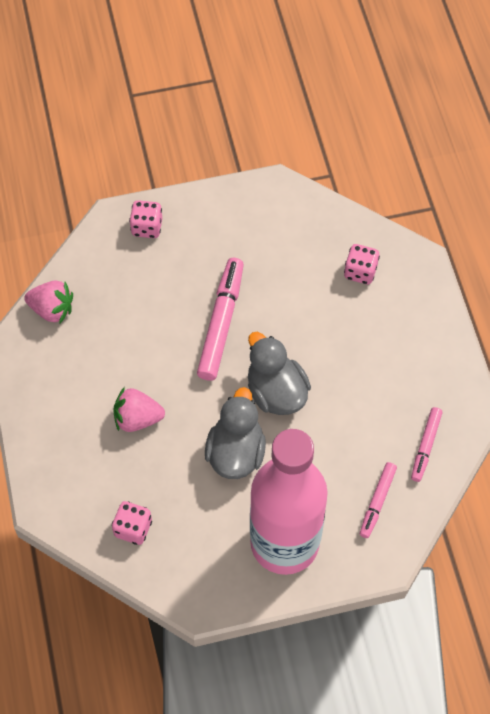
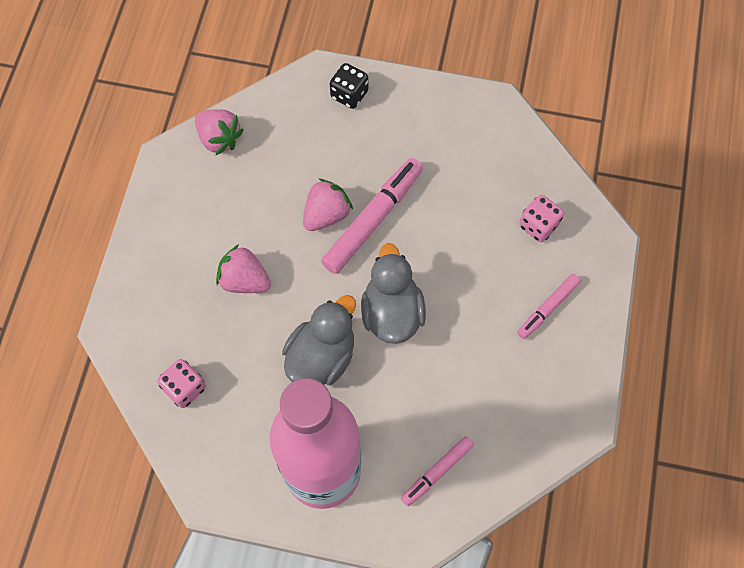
camera: 25 degrees right, 5 degrees up
pink dice [129,200,162,238] -> black dice [330,63,368,109]
pink marker [411,407,442,482] -> pink marker moved to [517,274,581,339]
none -> pink strawberry [303,179,353,231]

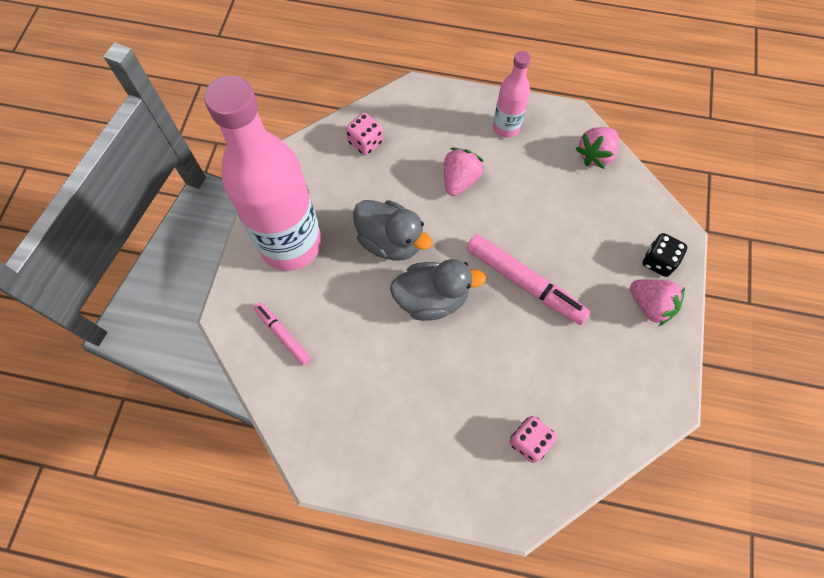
camera: 90 degrees right, 0 degrees up
pink strawberry [303,179,353,231] -> pink strawberry moved to [630,279,685,326]
pink marker [517,274,581,339] -> none
none -> pink bottle [493,51,531,138]

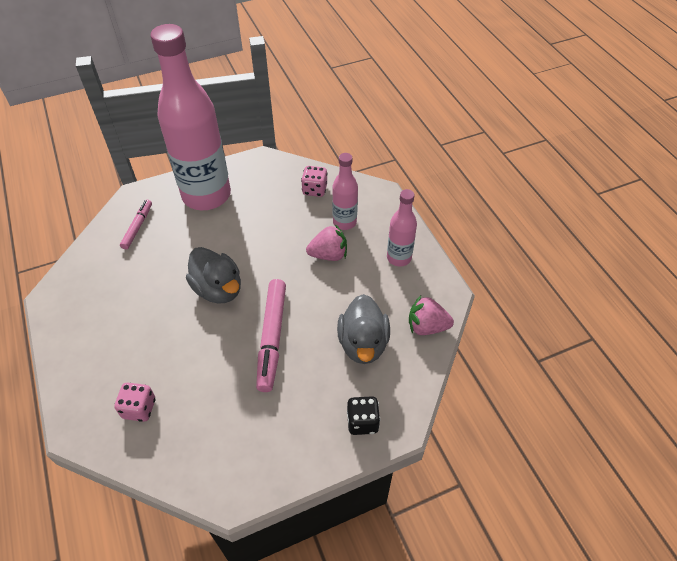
camera: 55 degrees right, 15 degrees down
grey duck [353,200,432,260] -> grey duck moved to [337,294,390,364]
pink strawberry [630,279,685,326] -> none
none -> pink bottle [332,153,358,230]

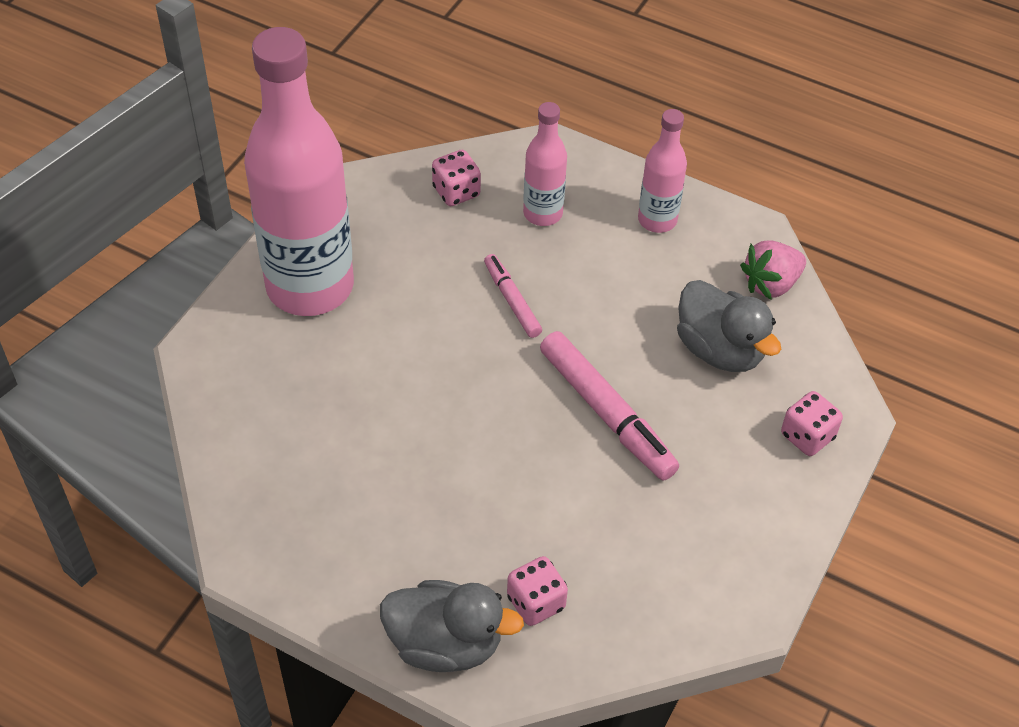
camera: 40 degrees left, 0 degrees up
pink marker [120,200,152,250] -> pink marker moved to [484,254,542,338]
grey duck [186,247,241,304] -> grey duck moved to [380,580,524,672]
pink strawberry [306,224,347,261] -> none
black dice [347,396,380,435] -> pink dice [781,391,843,456]

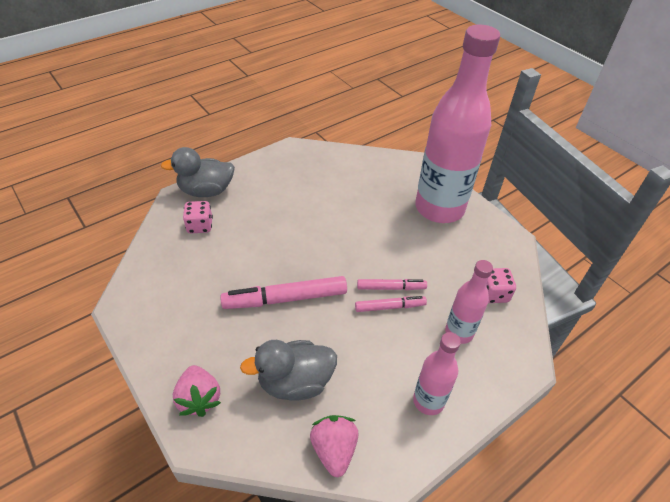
camera: 115 degrees right, 5 degrees down
grey duck [380,580,524,672] -> grey duck turned 45 degrees clockwise [161,147,235,197]
pink dice [781,391,843,456] -> pink strawberry [173,365,221,417]
none -> pink marker [355,296,427,312]

